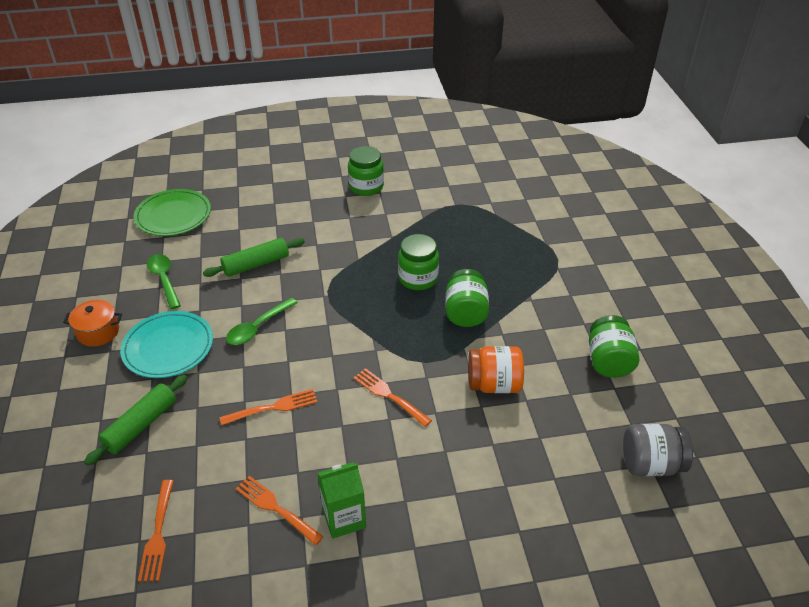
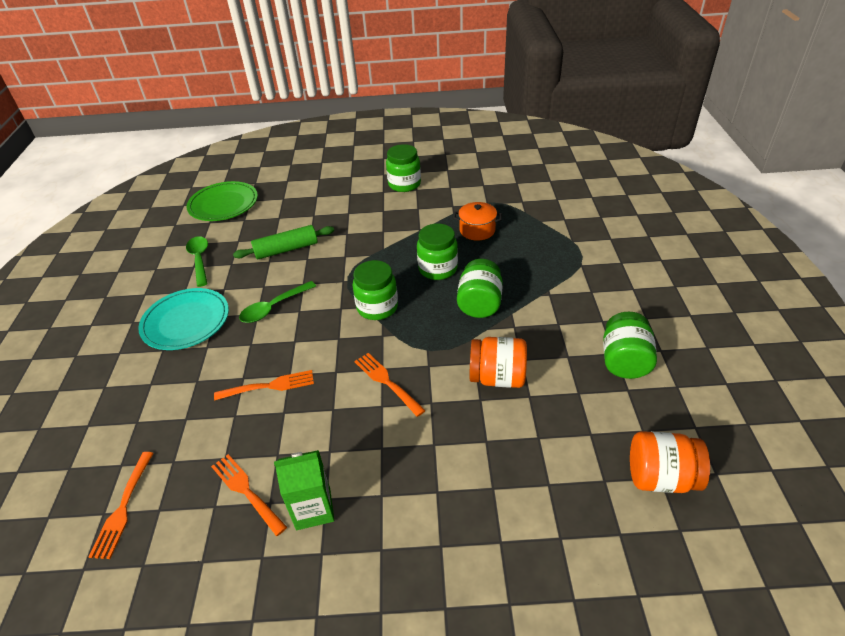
camera: 10 degrees right, 0 degrees up
orange pot [63,300,122,347] -> orange pot moved to [453,202,502,241]
green rolling pin [84,375,187,466] -> none
grey jar [623,424,693,476] -> orange jar [630,431,710,493]
none -> green jar [352,260,398,320]

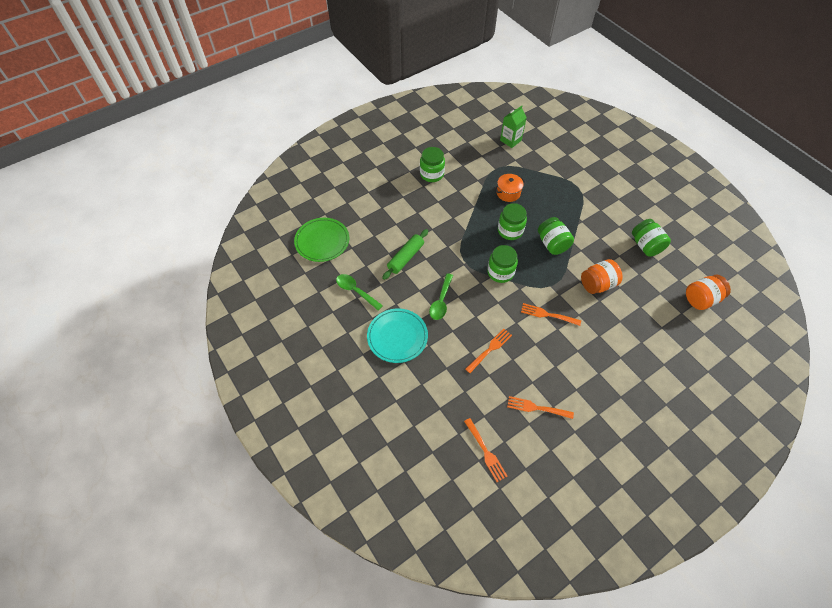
camera: 35 degrees left, 15 degrees up
green carton [274,450,334,530] -> green carton moved to [500,106,527,148]

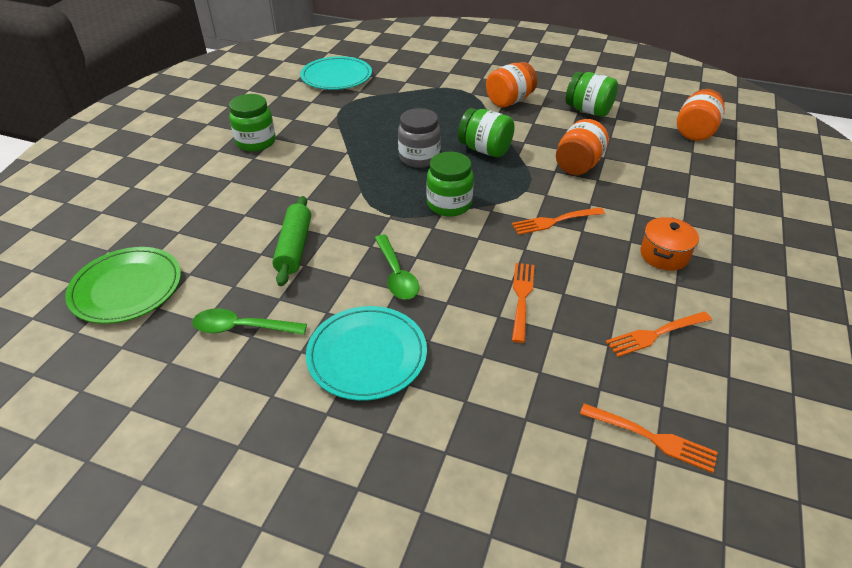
camera: 35 degrees left, 15 degrees down
orange pot [494,174,526,202] -> orange pot moved to [640,217,699,271]
green jar [498,203,527,240] -> grey jar [398,108,441,168]
green carton [500,106,527,148] -> turquoise plate [300,56,372,90]
none -> orange jar [486,62,537,107]

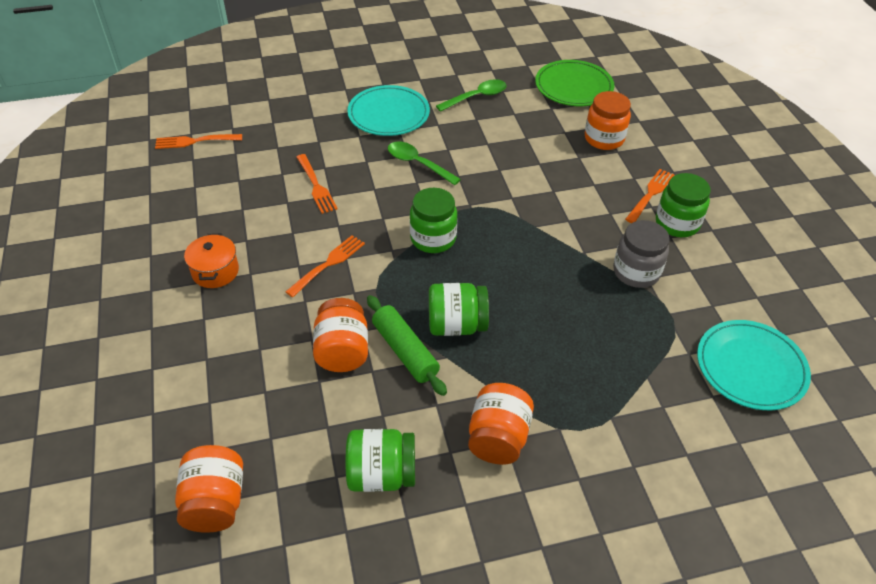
camera: 145 degrees right, 5 degrees up
green rolling pin [272,196,311,286] -> green rolling pin moved to [367,295,447,396]
grey jar [398,108,441,168] -> grey jar moved to [613,220,670,288]
orange fork [606,311,712,357] -> orange fork moved to [625,169,674,223]
none -> orange jar [585,91,631,150]

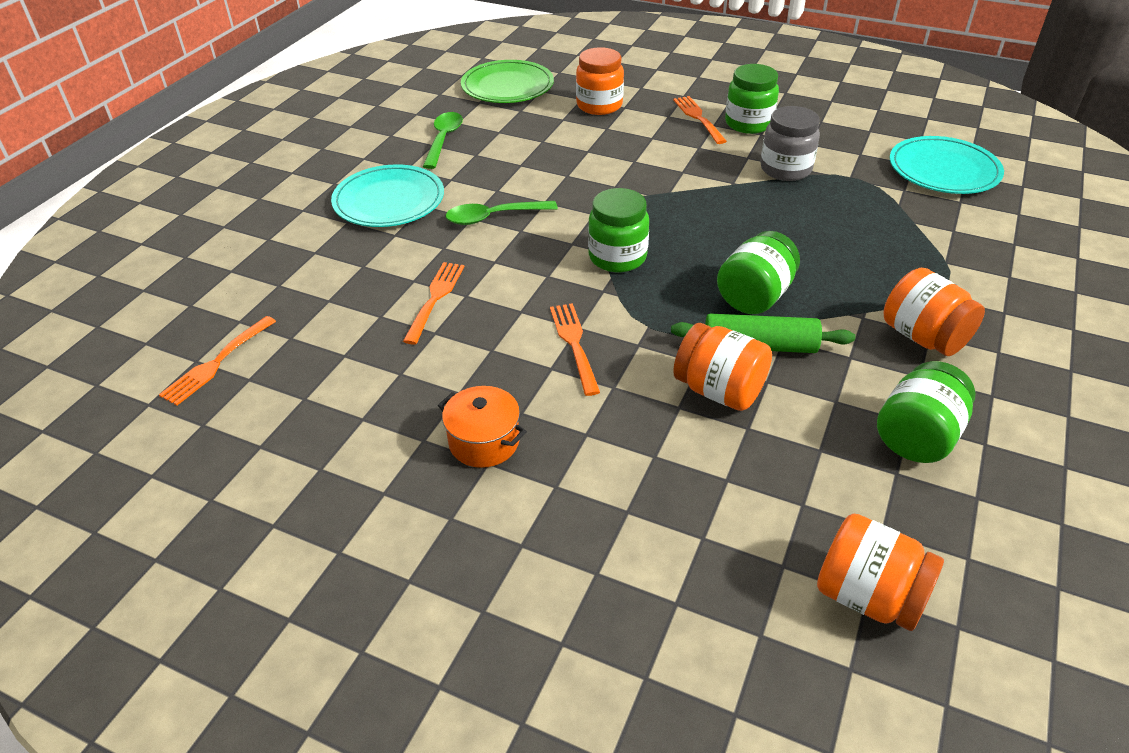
camera: 50 degrees left, 5 degrees down
orange fork [297,154,338,214] -> orange fork turned 90 degrees counterclockwise [403,262,464,345]

